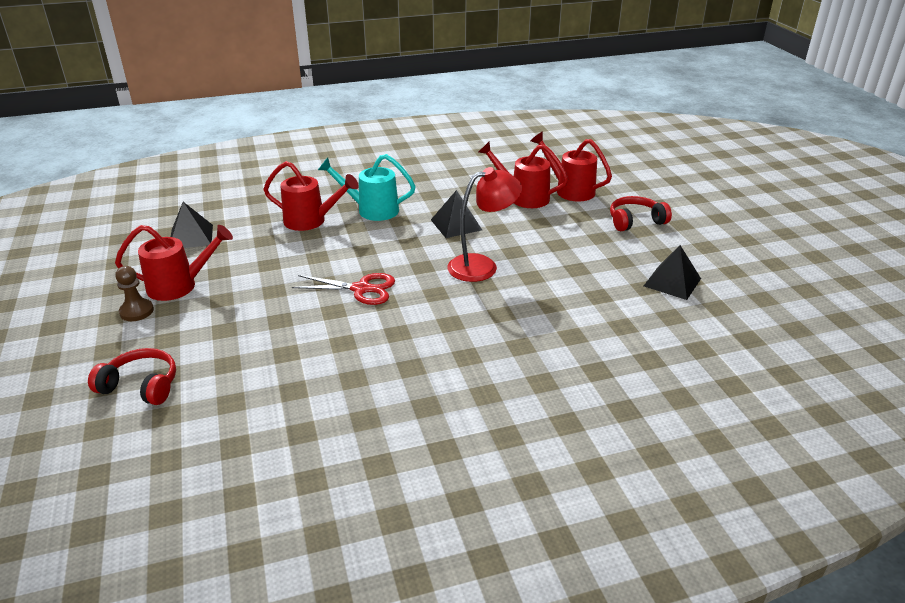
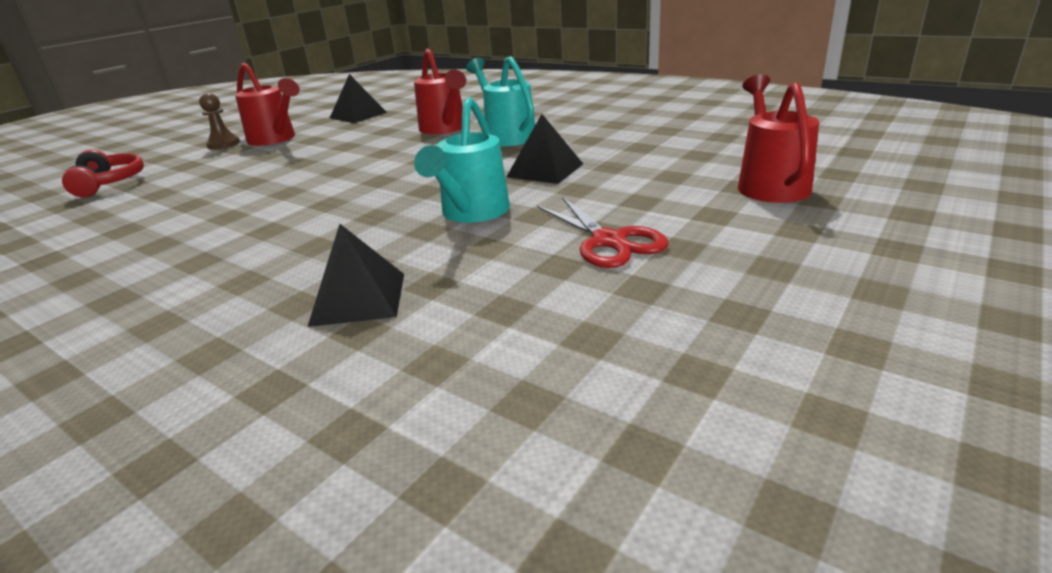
camera: 55 degrees right, 5 degrees down
red scissors [292,273,395,305] -> red scissors moved to [537,197,668,268]
red lamp [447,167,522,282] -> turquoise watering can [414,97,510,223]
red watering can [479,142,568,208] -> none
red headphones [610,196,672,231] -> none
black pyramid [644,245,701,300] -> black pyramid moved to [307,224,404,327]

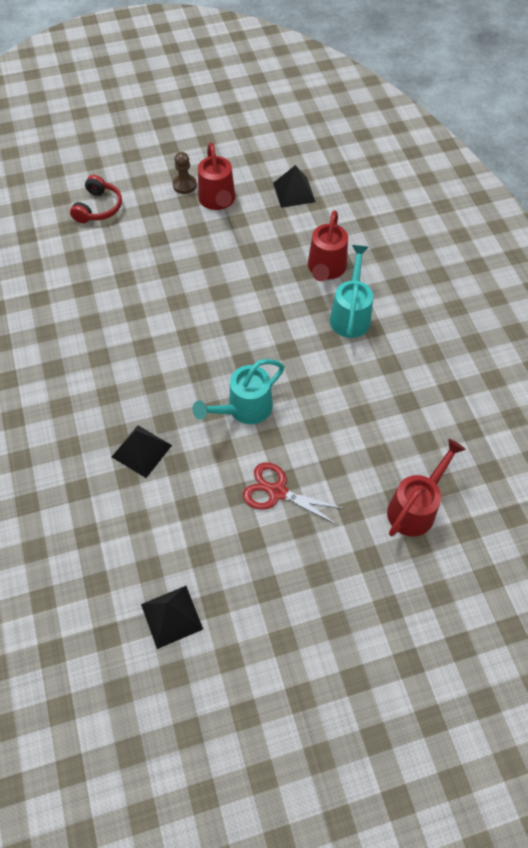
camera: 35 degrees right, 30 degrees up
black pyramid [507,114,583,184] -> black pyramid moved to [141,586,203,649]
red scissors [537,197,668,268] -> red scissors turned 105 degrees clockwise [243,462,346,525]

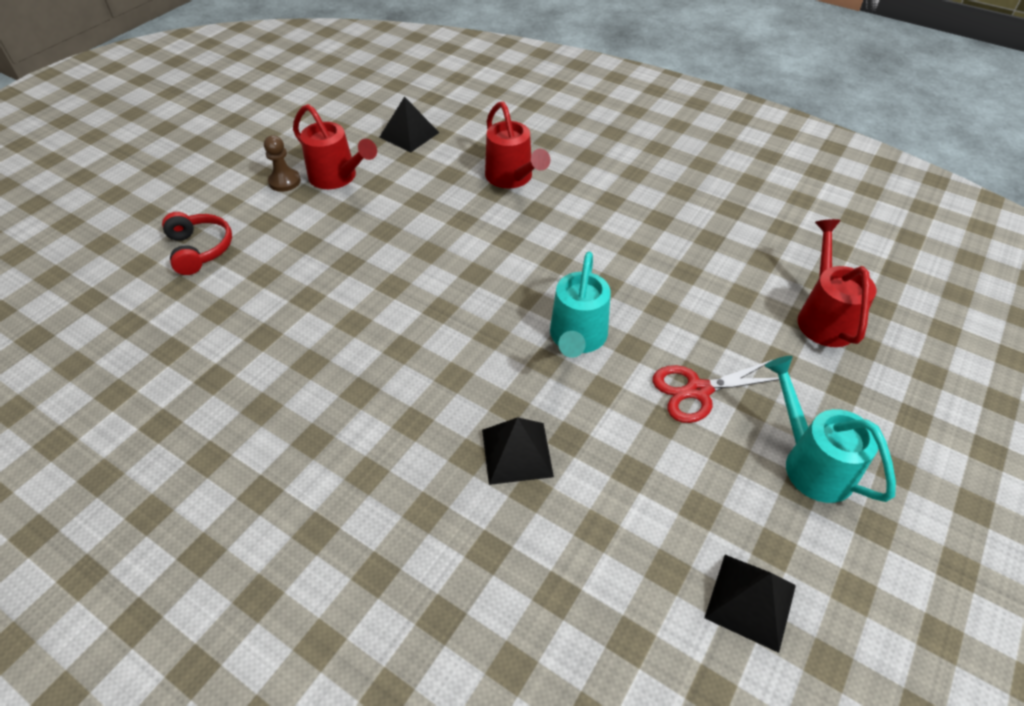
camera: 40 degrees left, 10 degrees down
turquoise watering can [330,245,373,338] -> turquoise watering can moved to [765,356,896,503]

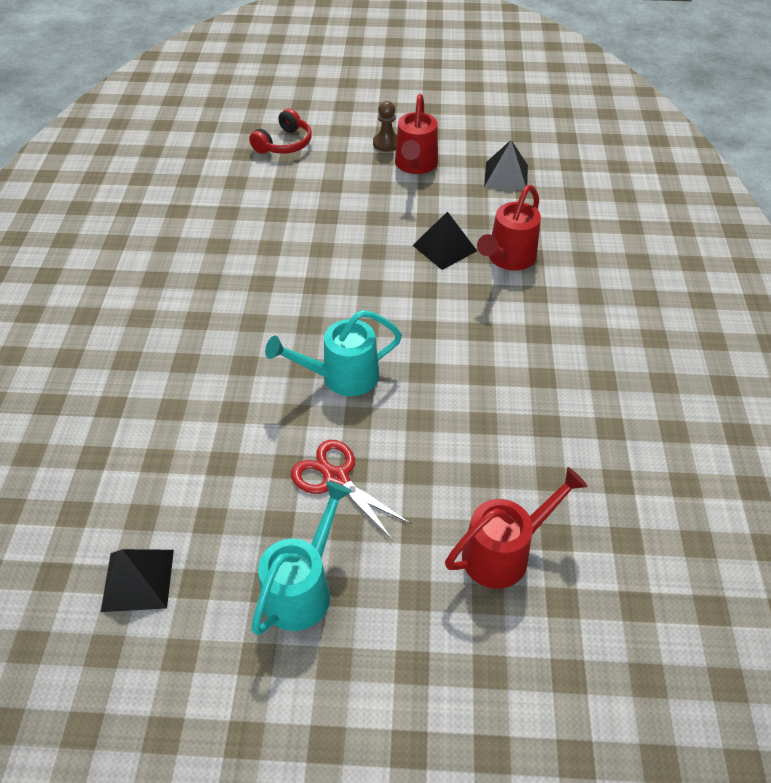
camera: 60 degrees right, 0 degrees up
black pyramid [482,417,554,485] -> black pyramid moved to [413,211,477,270]

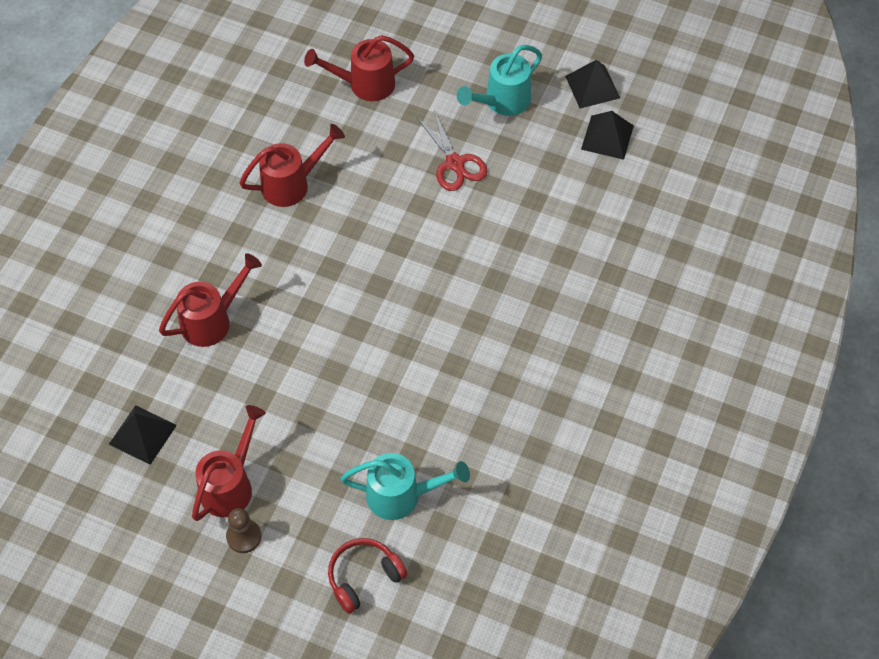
camera: 160 degrees left, 10 degrees up
turquoise watering can [265,310,402,396] -> turquoise watering can moved to [341,453,470,520]
black pyramid [413,211,477,270] -> black pyramid moved to [565,60,620,108]
none -> red watering can [239,124,345,207]

